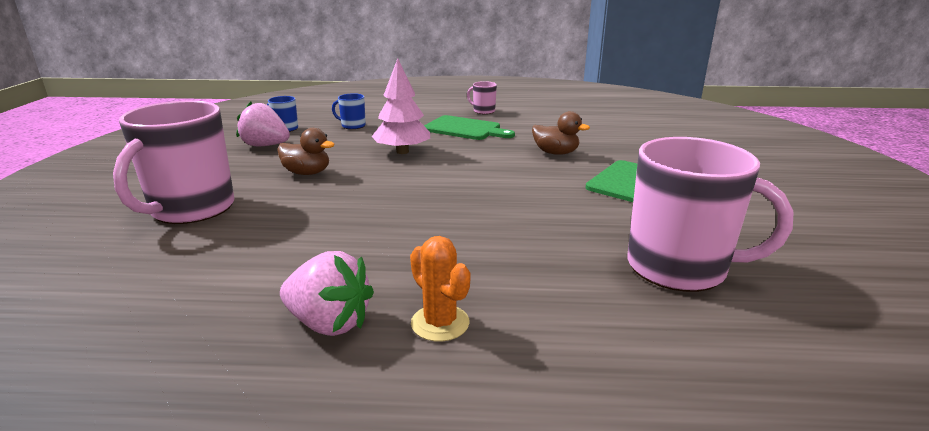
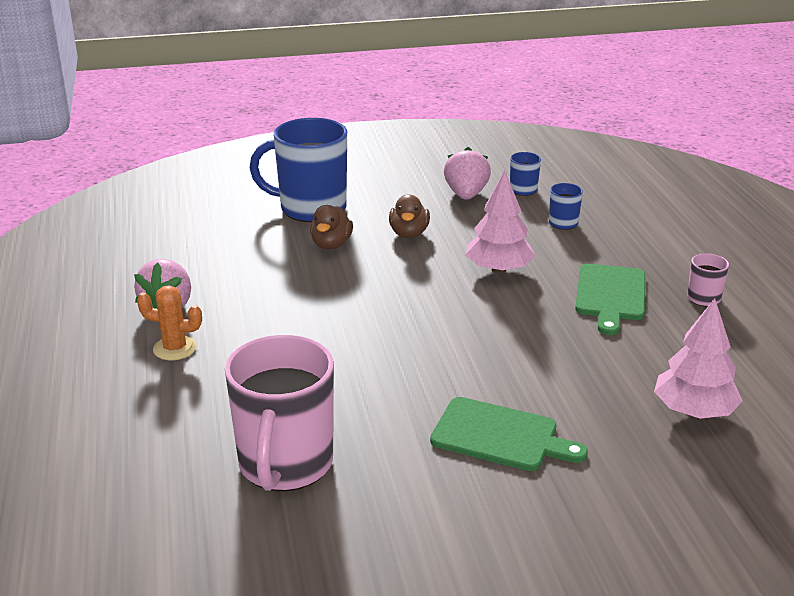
camera: 75 degrees right, 5 degrees up
pink mug [113,101,235,224] -> blue mug [250,118,347,222]
orange cactus [410,236,470,341] -> orange cactus turned 60 degrees clockwise [137,285,202,360]
brown duck [532,111,590,155] -> brown duck moved to [310,205,353,249]
none -> pink tree [654,298,743,419]

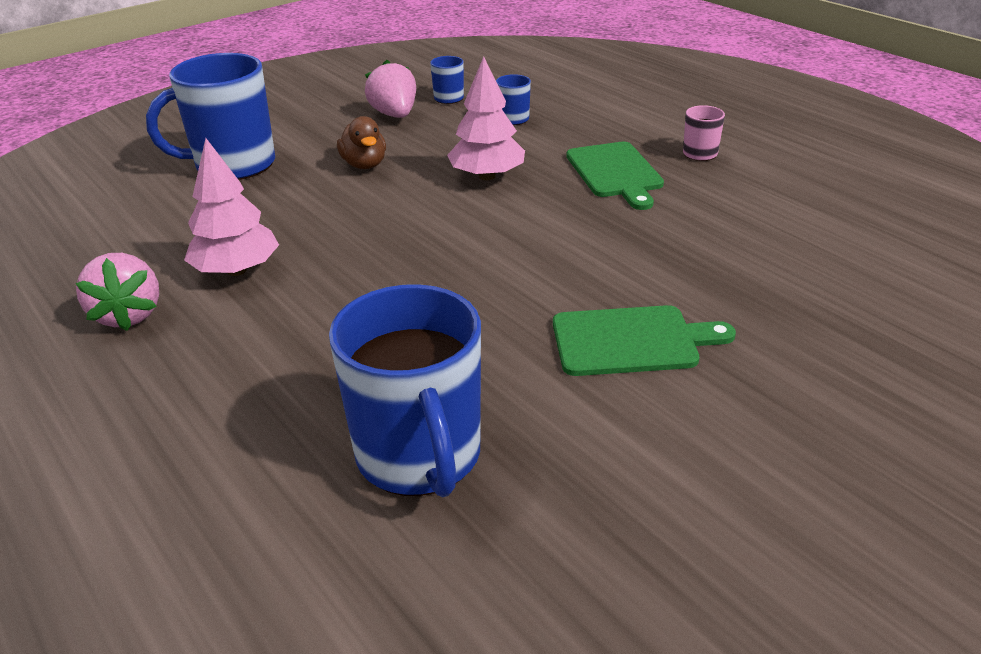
camera: 25 degrees left, 5 degrees up
orange cactus [137,285,202,360] -> none
pink mug [225,335,334,491] -> blue mug [329,284,481,497]
brown duck [310,205,353,249] -> none
pink tree [654,298,743,419] -> pink tree moved to [184,138,279,276]

